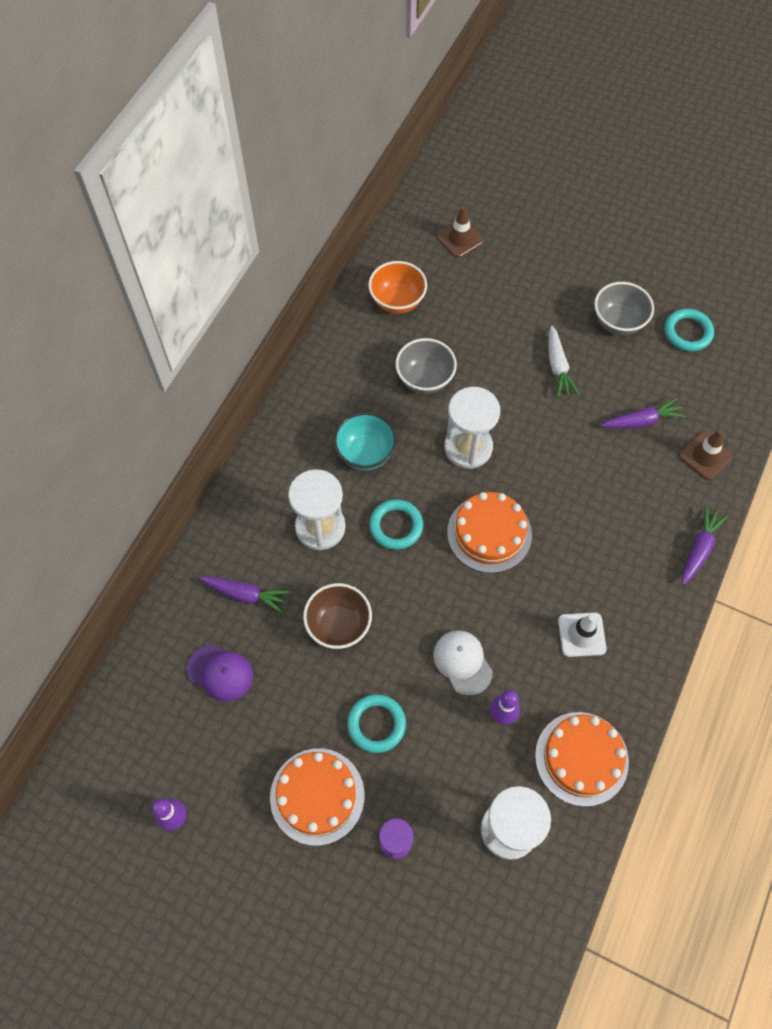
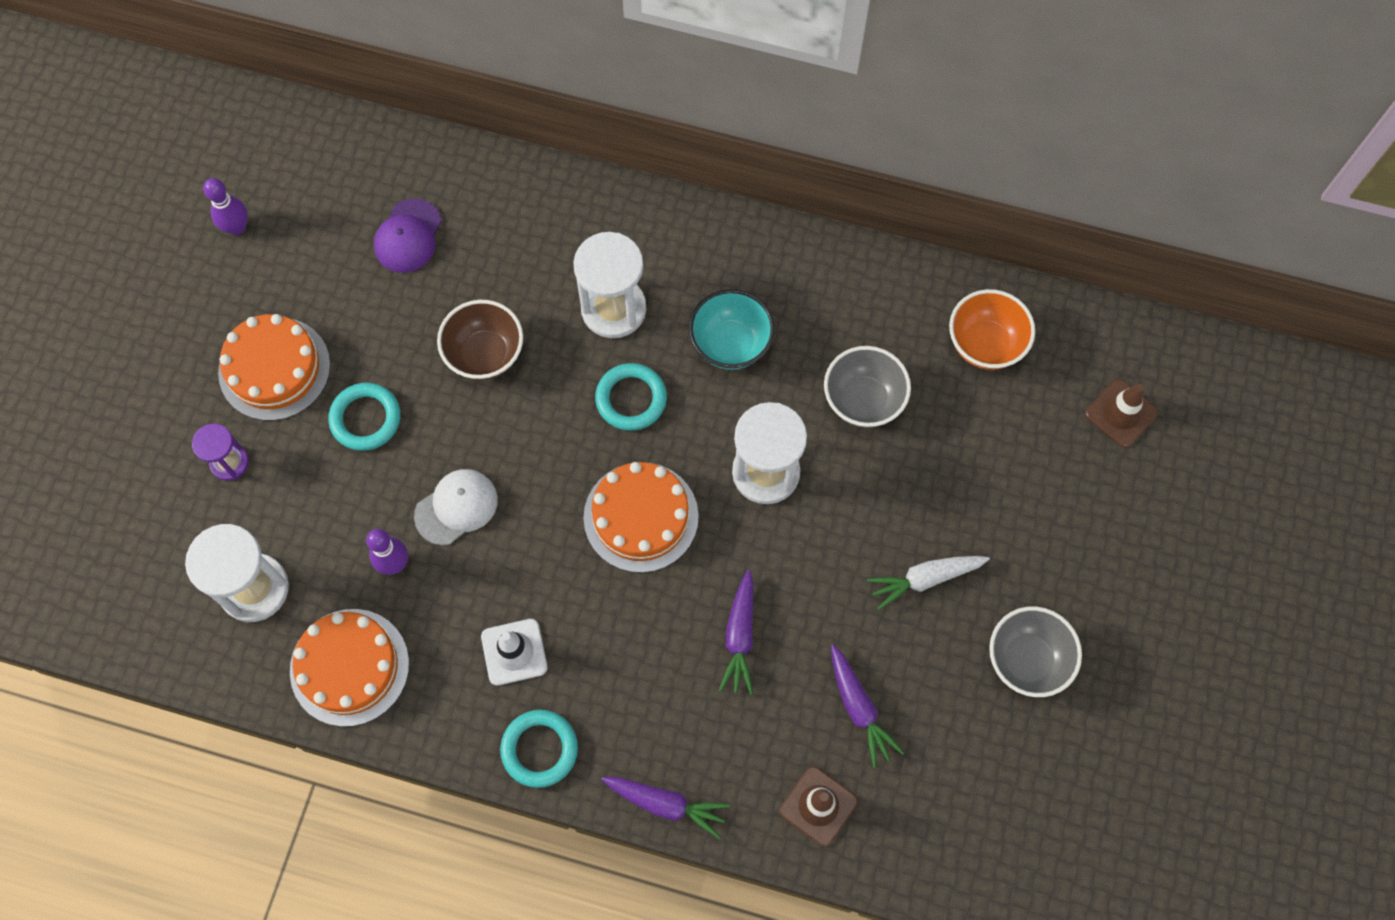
camera: 80 degrees right, 5 degrees up
purple carrot [199,576,290,614] -> purple carrot moved to [719,570,754,695]
turquoise ring [664,309,714,352] -> turquoise ring moved to [500,710,578,788]

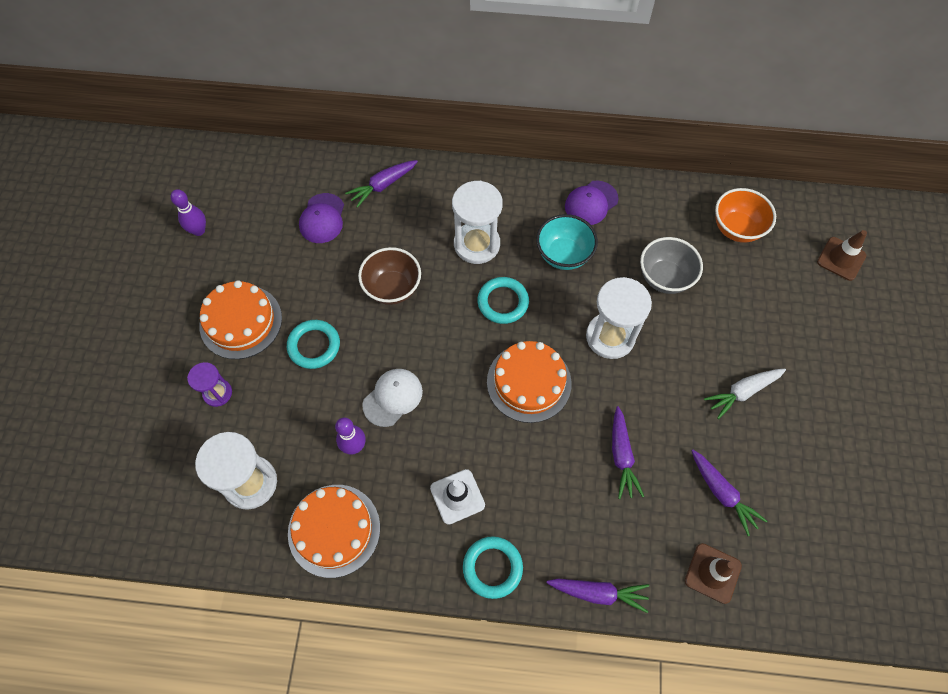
camera: 10 degrees left, 5 degrees down
grey bowl [989,606,1082,697] -> none
none -> purple carrot [345,160,418,208]
none -> purple cap [565,180,618,225]

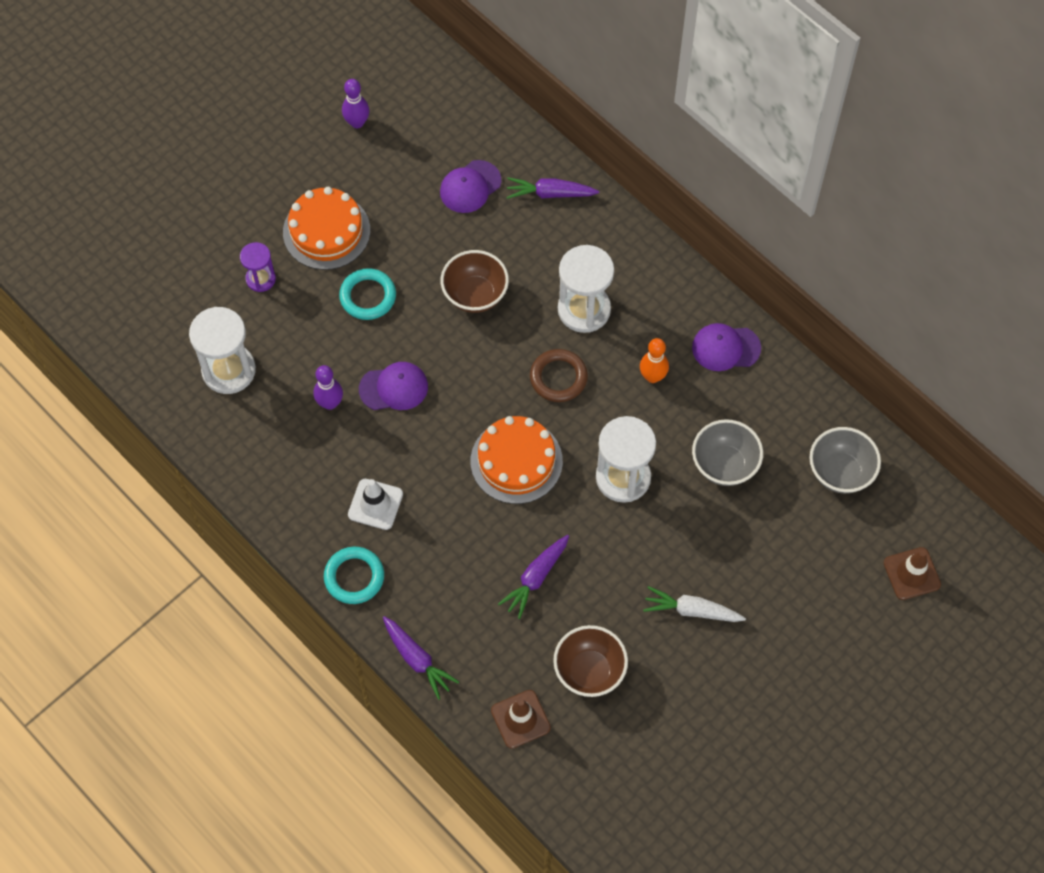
camera: 40 degrees right, 0 degrees up
orange cake [288,485,380,578] -> none
white cap [362,369,423,427] -> purple cap [359,362,428,410]
turquoise ring [477,277,529,324] -> brown ring [530,349,588,402]
turquoise bowl [536,214,598,270] -> orange bowling pin [640,338,669,383]
purple carrot [692,450,767,536] -> brown bowl [553,625,628,697]
orange bowl [715,188,776,243] -> grey bowl [809,427,881,494]

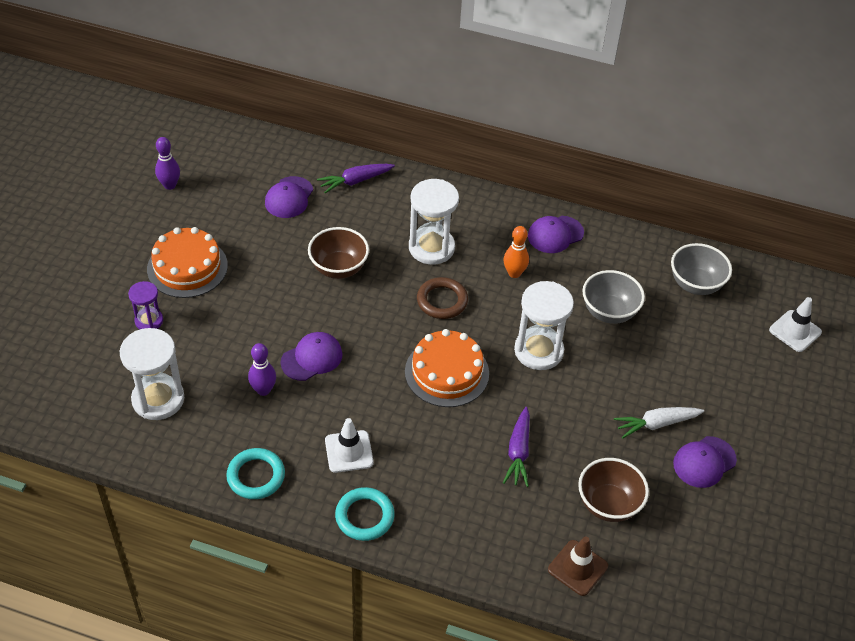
camera: 30 degrees left, 15 degrees down
turquoise ring [339,268,396,320] -> turquoise ring moved to [226,448,285,499]
purple carrot [383,616,459,700] -> none
brown traffic cone [884,547,941,600] -> white traffic cone [769,297,822,352]
none -> purple cap [673,436,737,488]

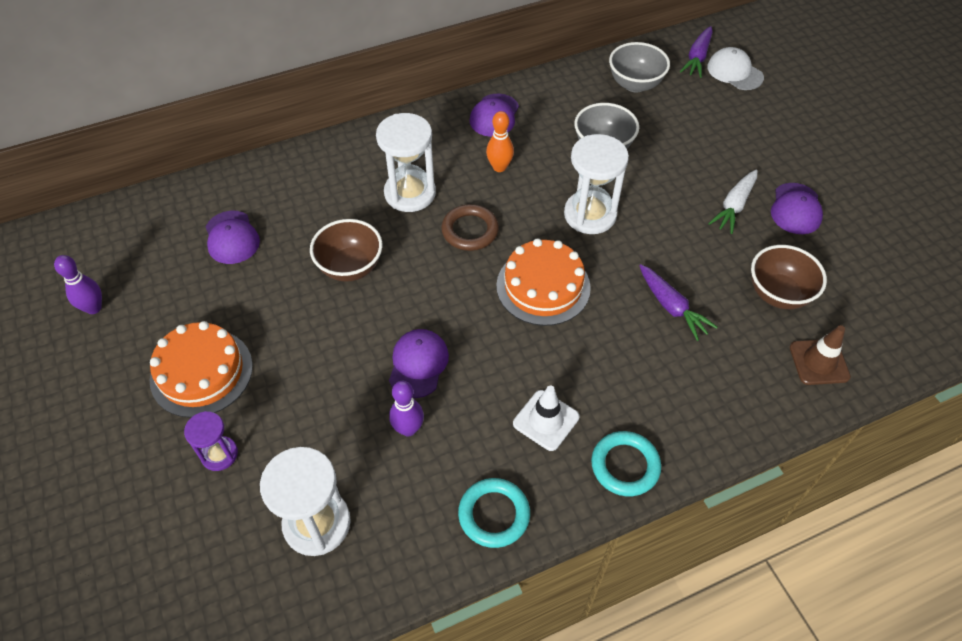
camera: 40 degrees left, 5 degrees up
purple carrot [317,164,395,193] -> purple carrot moved to [680,26,713,78]
white traffic cone [769,297,822,352] -> white cap [707,47,764,90]

